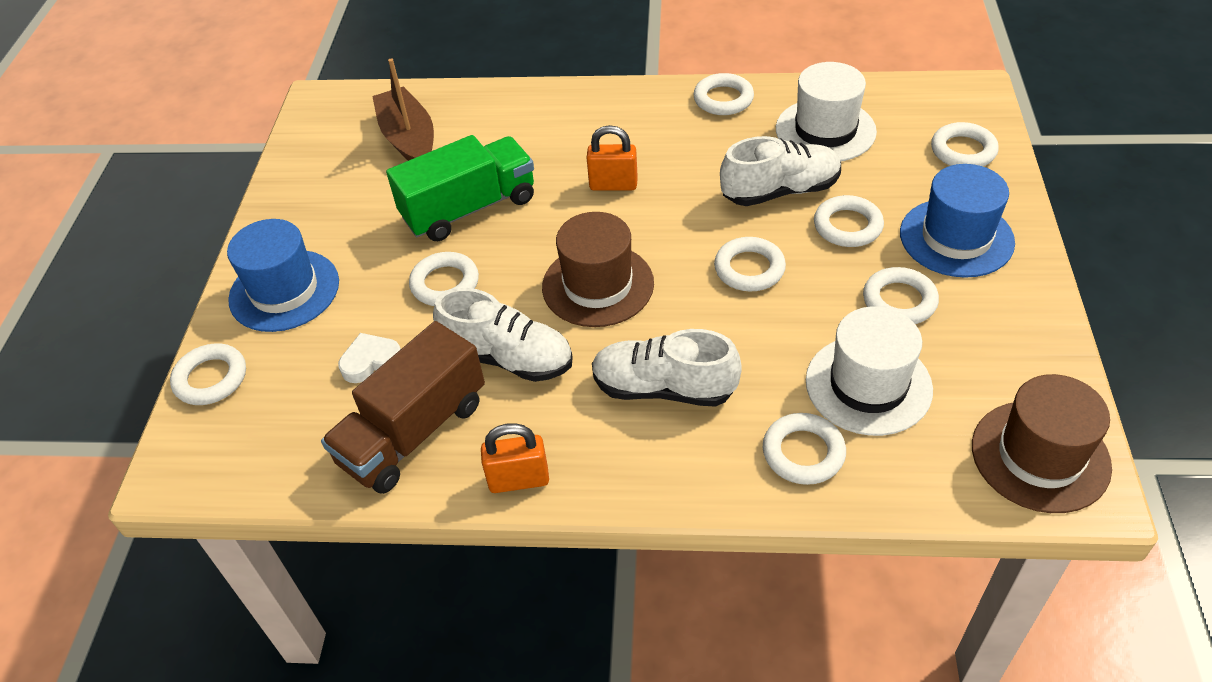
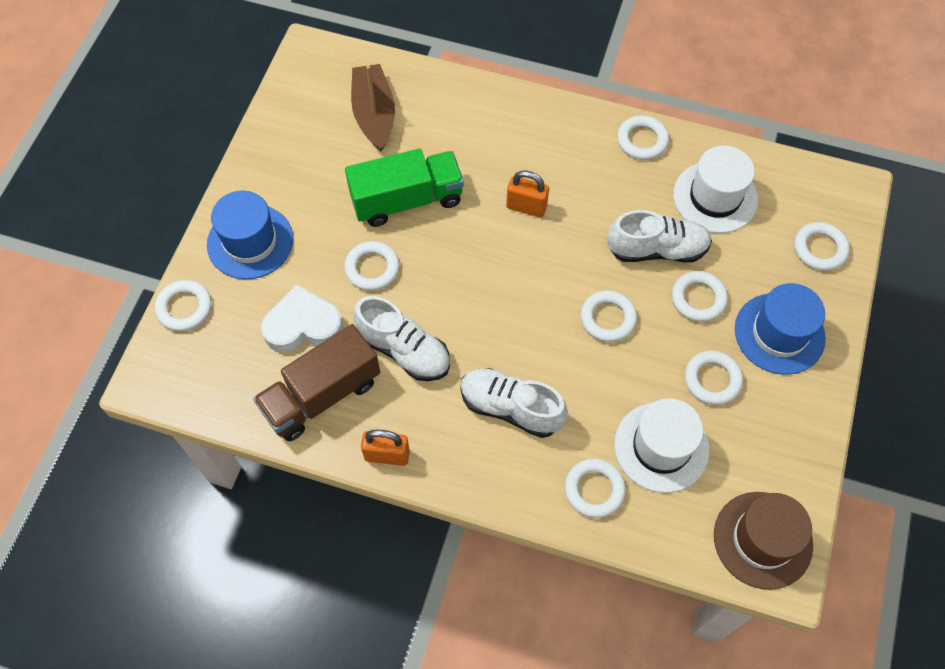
camera: 10 degrees right, 15 degrees up
white heart [338,333,401,383] -> white heart [261,285,343,352], size x1.66
brown hat [542,212,654,327] -> none

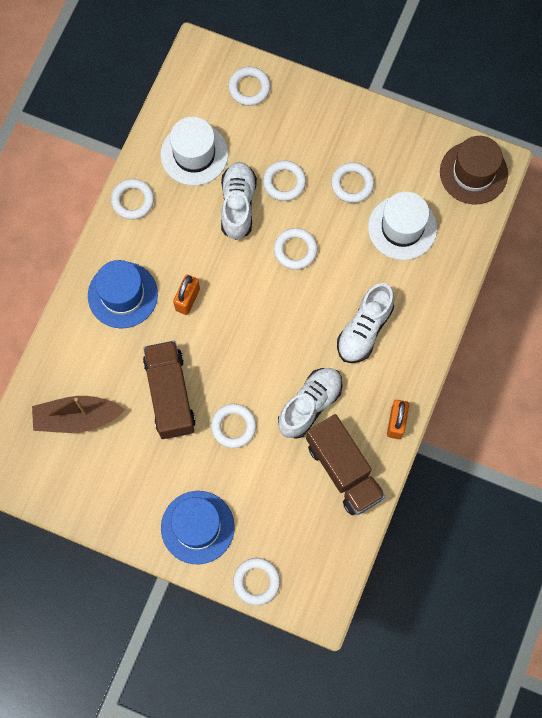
camera: 85 degrees left, 10 degrees up
white heart [261,285,343,352] -> none
green truck [345,149,464,227] -> brown truck [143,341,196,439]
white ring [565,459,626,518] -> none
blue hat [735,283,826,375] -> blue hat moved to [88,260,158,329]

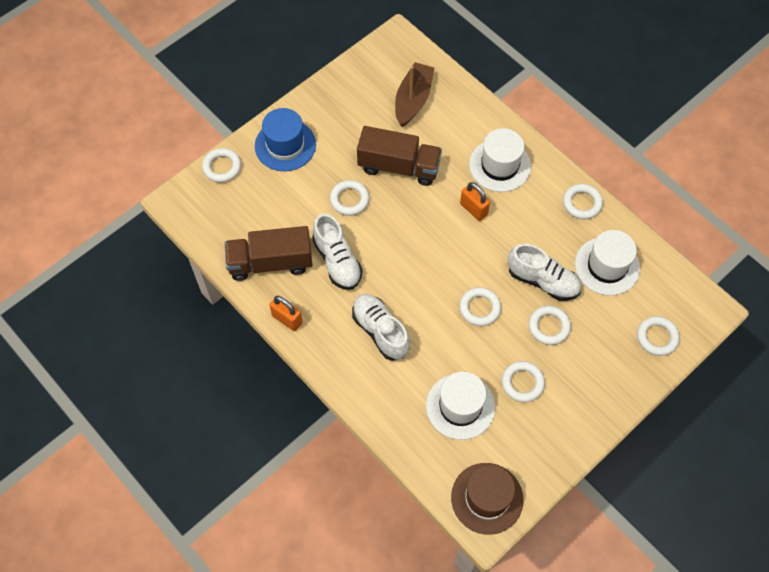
camera: 115 degrees right, 10 degrees down
blue hat [88,260,158,329] -> white hat [469,128,531,192]

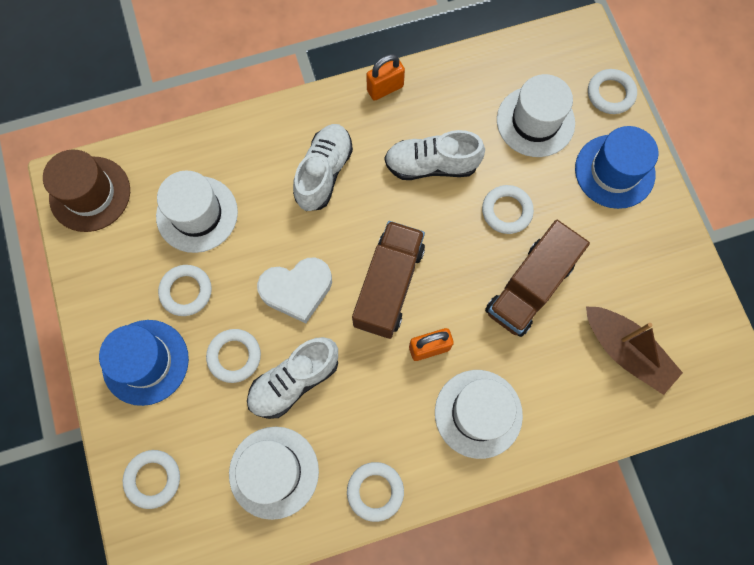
camera: 115 degrees right, 10 degrees up
brown truck [225,226,312,281] -> brown truck moved to [352,221,425,339]
white shoe [352,294,410,361] -> white shoe turned 60 degrees counterclockwise [293,124,353,211]
white ring [459,287,501,326] -> white heart [257,257,332,323]
none -> blue hat [99,320,189,406]
none -> white hat [497,74,575,157]

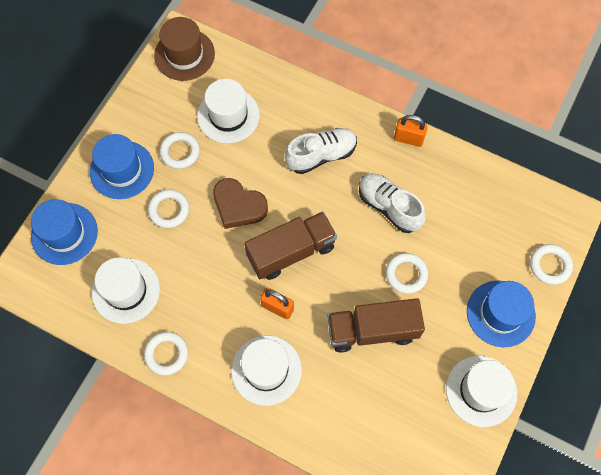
camera: 45 degrees right, 5 degrees down
white ring [123,450,180,509] -> blue hat [31,199,98,265]
white shoe [247,337,338,419] -> none
white heart [257,257,332,323] -> brown heart [213,178,268,229]
white hat [497,74,575,157] -> white hat moved to [446,356,517,427]
brown boat [586,306,683,395] -> none

